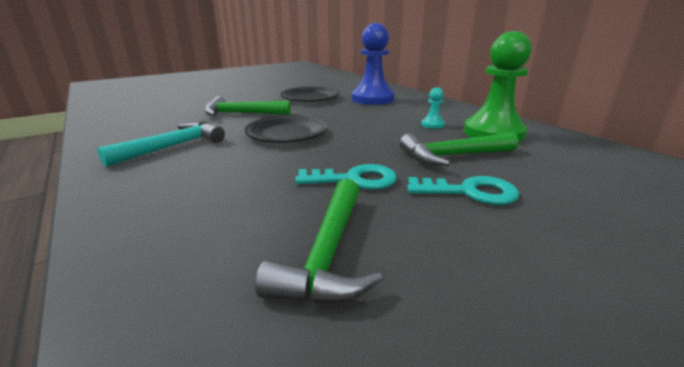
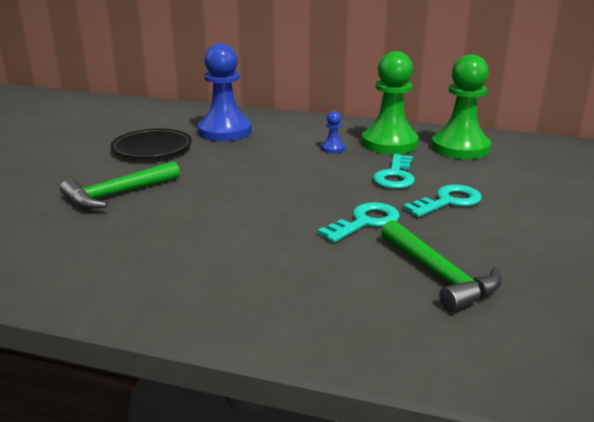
camera: 40 degrees left, 0 degrees up
turquoise hammer [97,121,225,167] -> none
black plate [245,115,327,143] -> none
green hammer [400,132,519,166] -> turquoise key [373,154,415,189]
turquoise pawn [421,87,445,129] -> blue pawn [321,111,345,153]
none -> green pawn [431,54,491,159]

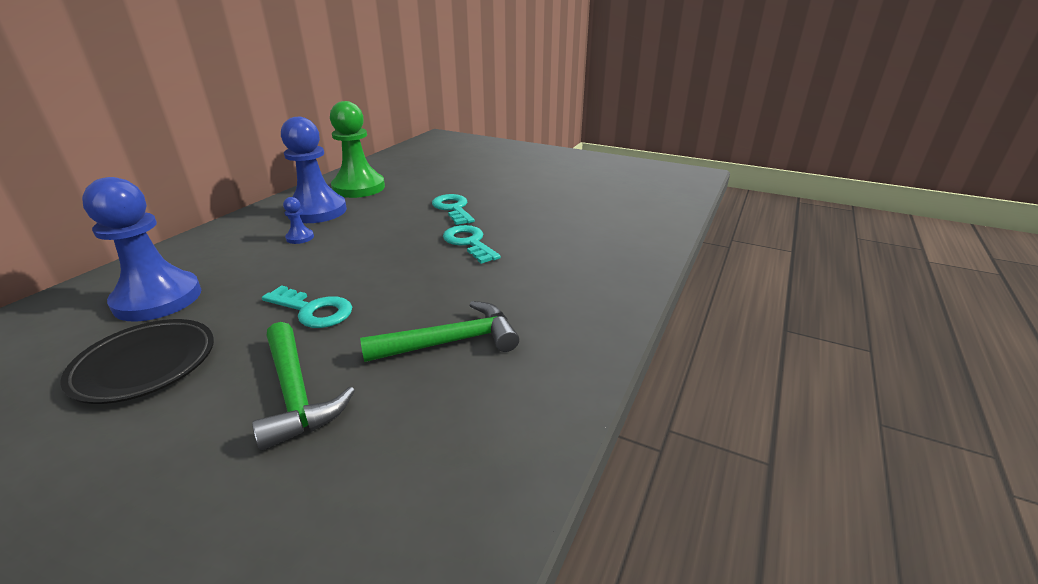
camera: 80 degrees left, 5 degrees up
green pawn [362,51,419,154] -> blue pawn [281,117,347,223]
turquoise key [373,154,415,189] -> turquoise key moved to [262,285,352,328]
green hammer [381,220,502,312] -> green hammer moved to [360,301,519,362]

